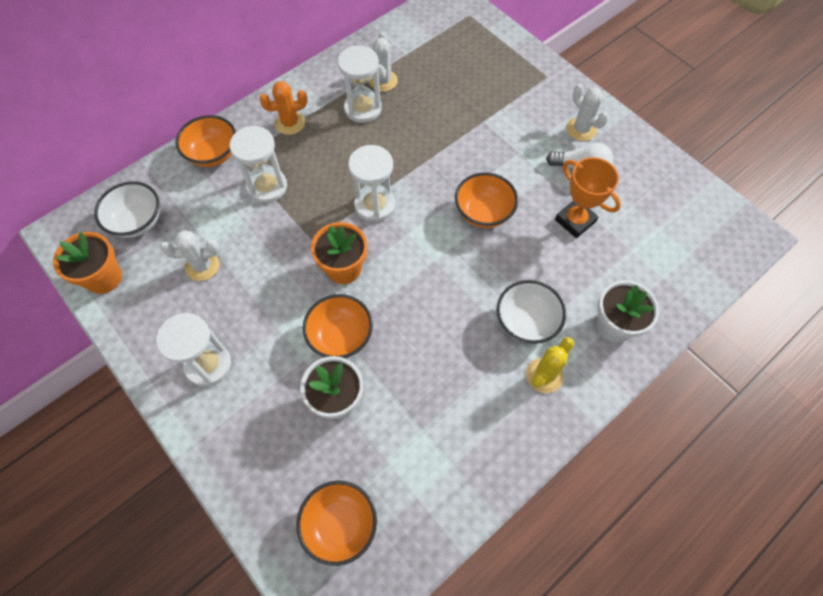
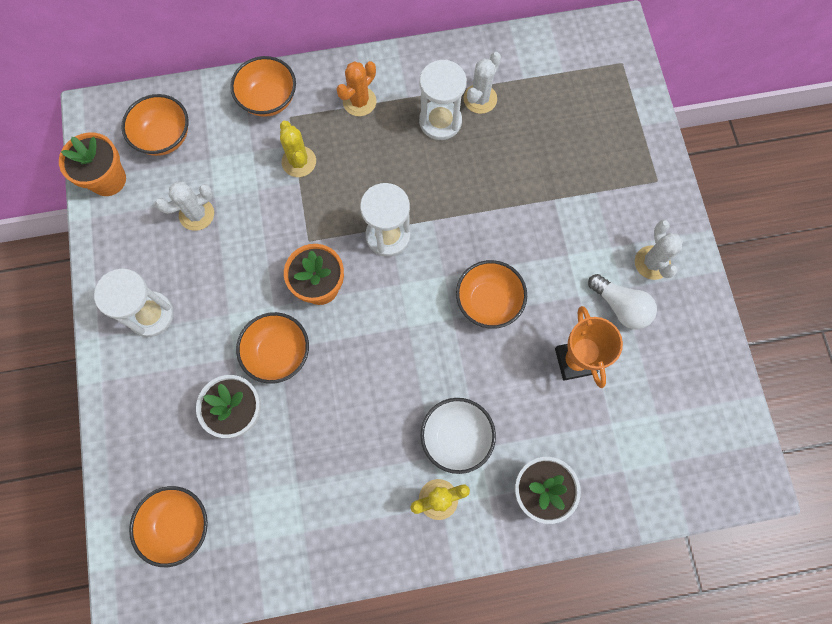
camera: 30 degrees right, 10 degrees up
white bowl [94,182,160,238] -> orange bowl [121,94,189,156]
white cactus [160,230,219,281] -> white cactus turned 45 degrees counterclockwise [155,182,214,231]
white hourglass [230,126,287,203] -> yellow cactus [280,121,316,177]
orange cactus [259,81,307,135] -> orange cactus turned 60 degrees counterclockwise [336,61,377,116]

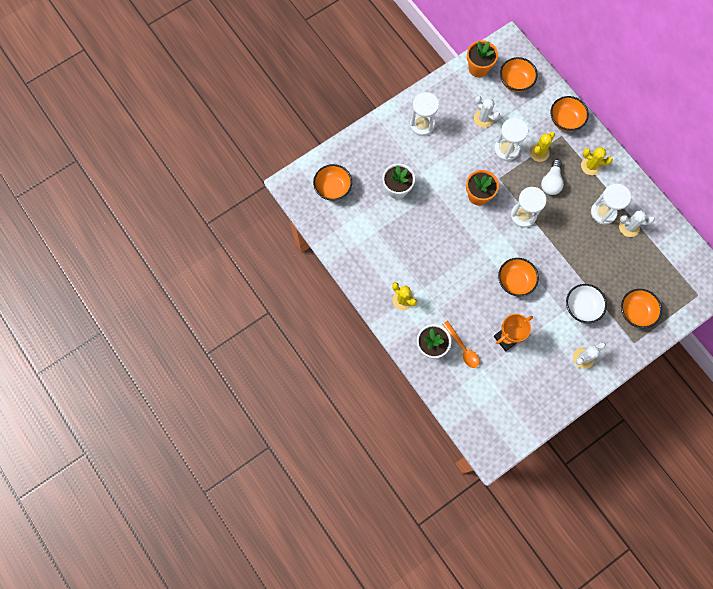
camera: 65 degrees right, 0 degrees up
orange bowl [236,312,309,384] -> orange bowl moved to [621,289,662,328]
orange cactus [336,61,377,116] -> yellow cactus [581,147,613,175]
white bowl [420,398,496,474] -> white bowl moved to [566,284,607,323]
white light bulb [588,274,657,329] -> white light bulb moved to [541,159,564,195]
none -> orange spoon [443,321,479,368]
none -> white hourglass [494,118,528,161]

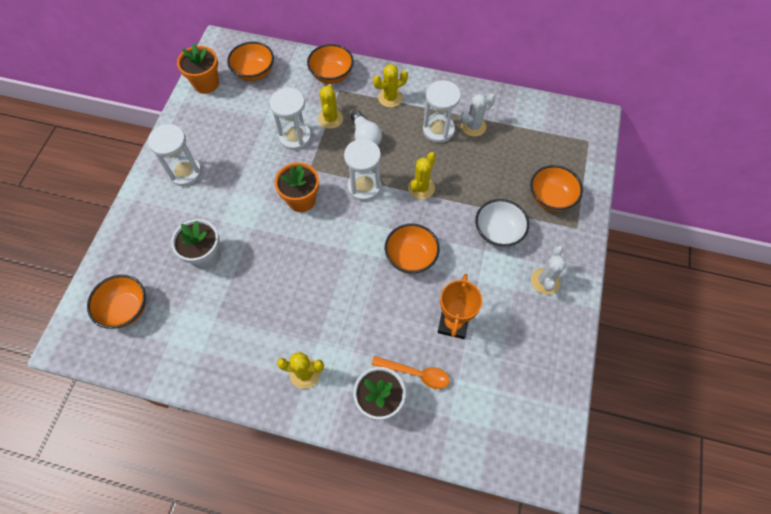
camera: 40 degrees left, 10 degrees down
white cactus [474,96,500,128] -> none
none -> yellow cactus [408,152,436,199]

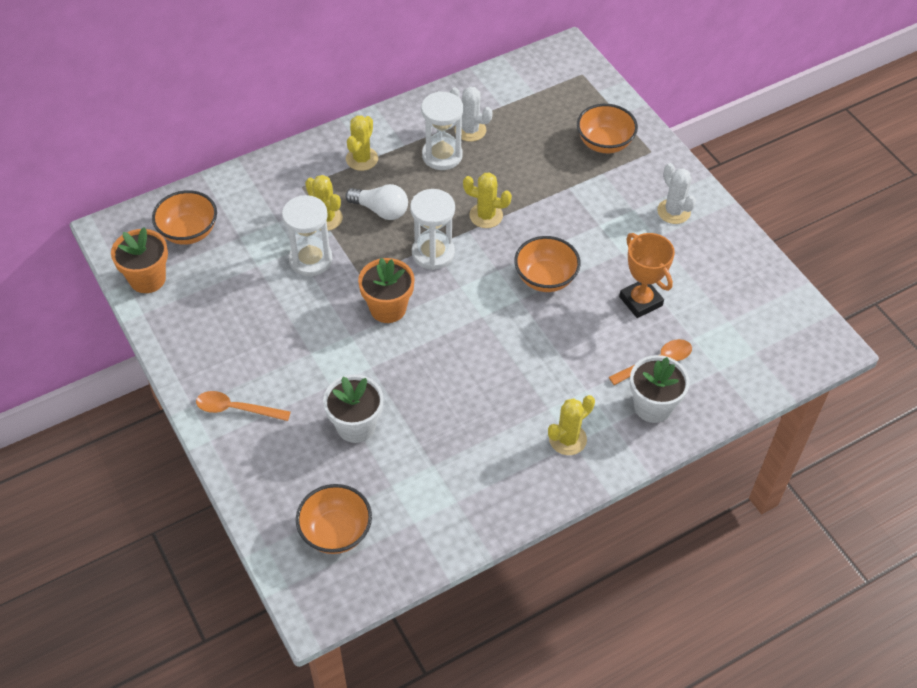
camera: 45 degrees left, 10 degrees down
white hourglass [148,124,202,186] -> none
orange bowl [307,44,354,84] -> none
yellow cactus [408,152,436,199] -> yellow cactus turned 60 degrees counterclockwise [463,172,512,228]
white cactus [461,93,495,137] -> white cactus turned 75 degrees counterclockwise [450,86,493,142]
white bowl [475,199,529,248] -> none
none -> orange spoon [196,391,291,421]

